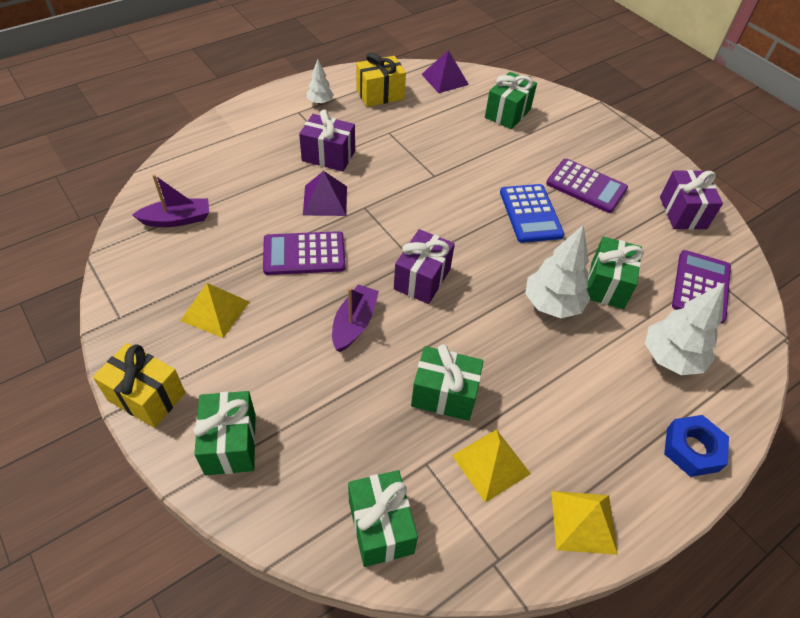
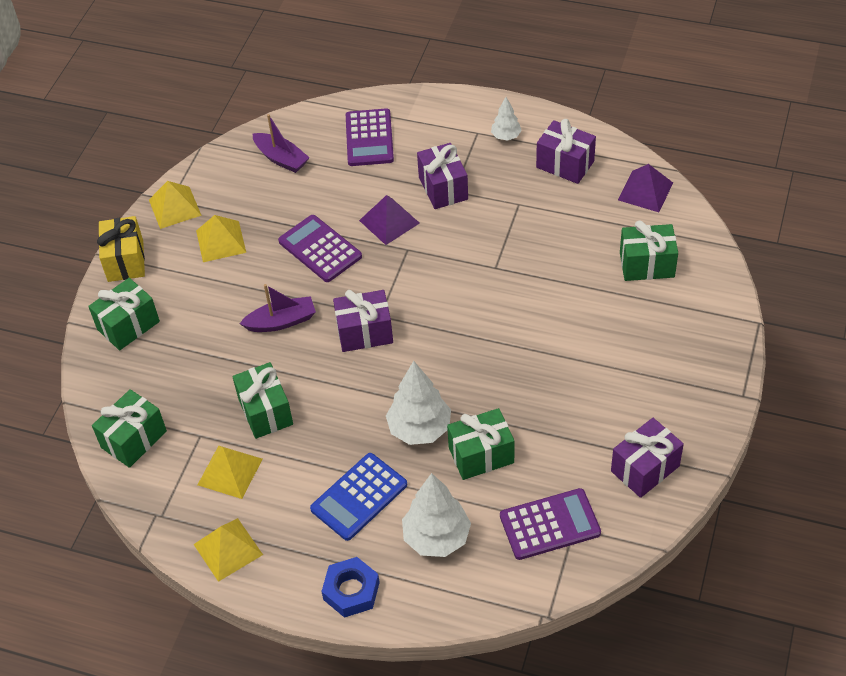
camera: 60 degrees right, 0 degrees up
yellow gift [356,52,406,107] -> purple gift [536,119,596,184]
blue calculator [500,184,564,243] -> blue calculator moved to [310,453,407,541]
purple calculator [546,159,628,213] -> purple calculator moved to [346,108,394,166]
none -> yellow pyramid [149,181,202,229]

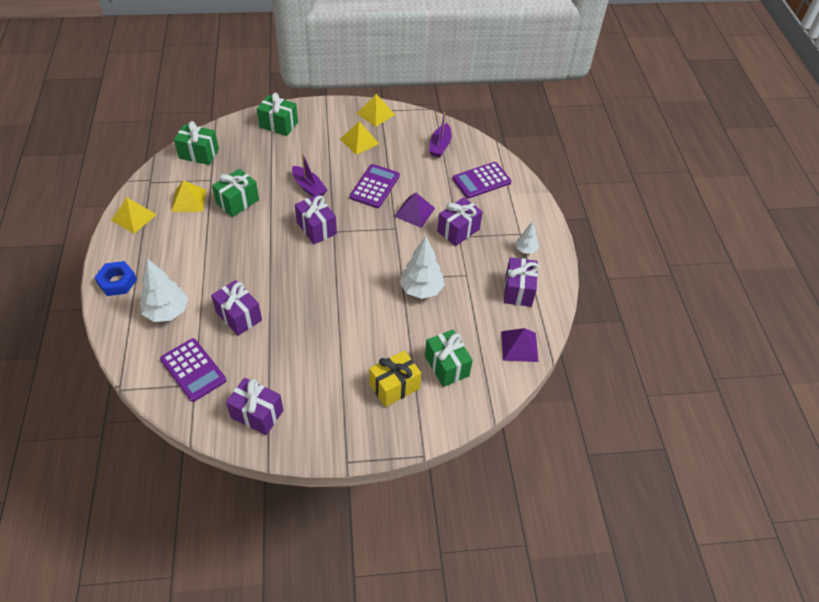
camera: 60 degrees right, 0 degrees up
yellow gift [97,216,145,282] -> yellow gift moved to [369,350,421,407]
blue calculator [310,453,407,541] -> none
white tree [386,361,451,445] -> white tree moved to [399,237,445,299]
green gift [447,408,514,480] -> purple gift [211,280,262,336]

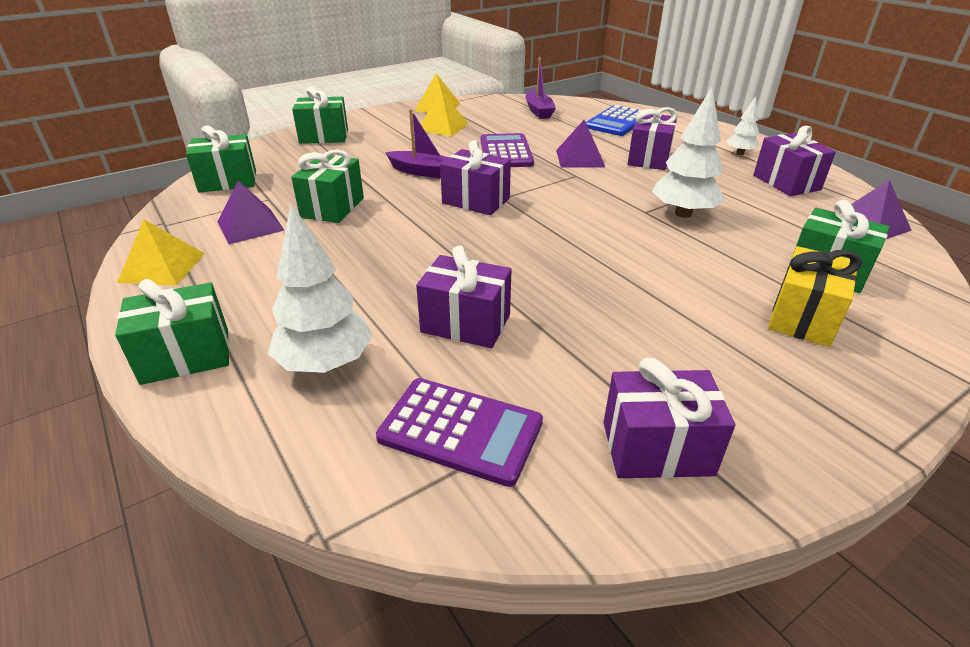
camera: 25 degrees left, 15 degrees down
blue nut [95,261,137,296] -> green gift [115,279,230,385]
yellow pyramid [171,180,206,212] -> purple pyramid [217,181,285,244]
purple calculator [452,162,511,199] -> blue calculator [586,105,642,136]

